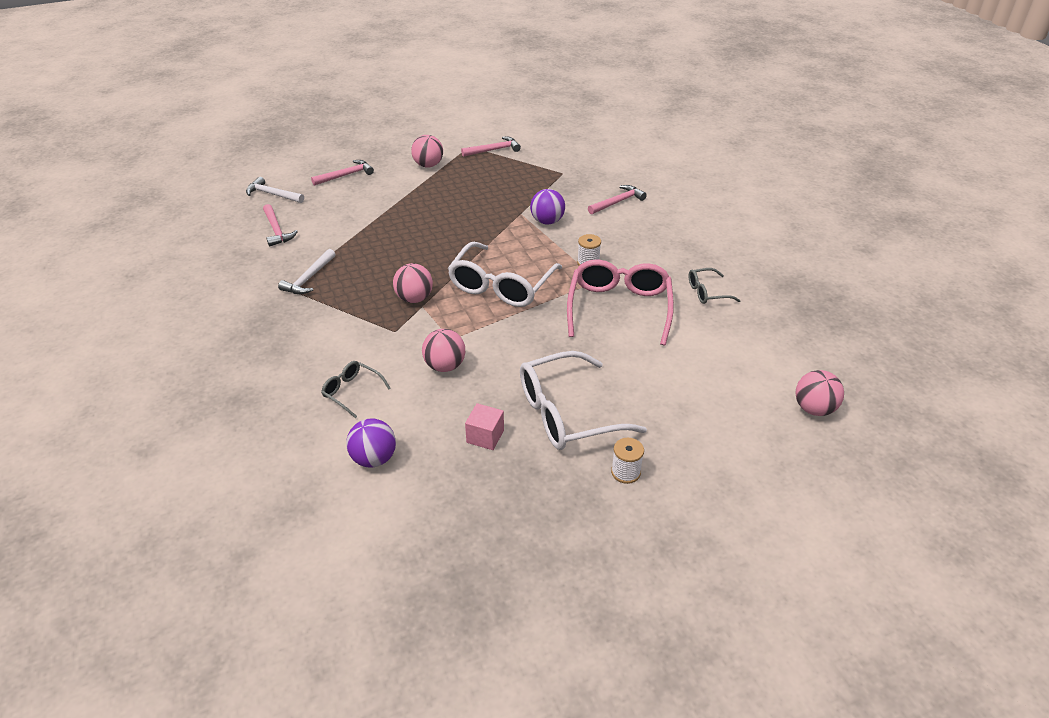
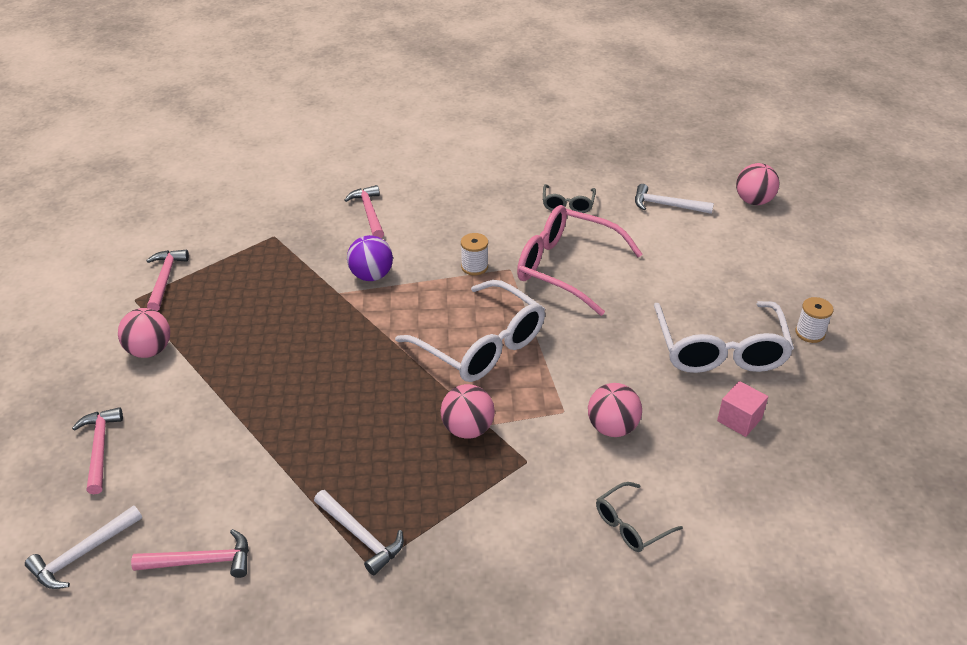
camera: 70 degrees left, 0 degrees up
purple ball [346,418,396,468] -> none
none -> white hammer [635,184,714,214]

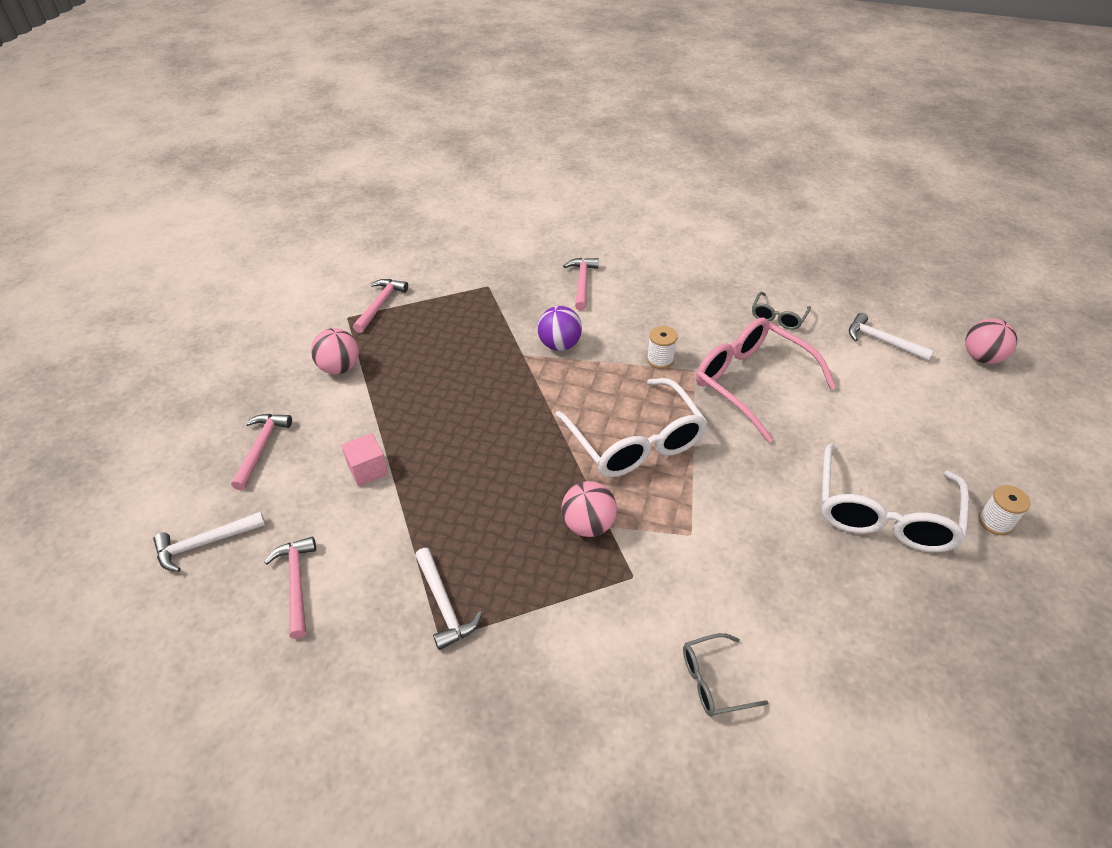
camera: 20 degrees right, 5 degrees up
pink hammer [131,529,249,578] -> pink hammer turned 120 degrees counterclockwise [264,537,316,639]
pink ball [588,383,642,437] -> none
pink cube [717,381,768,437] -> pink cube moved to [341,433,388,486]

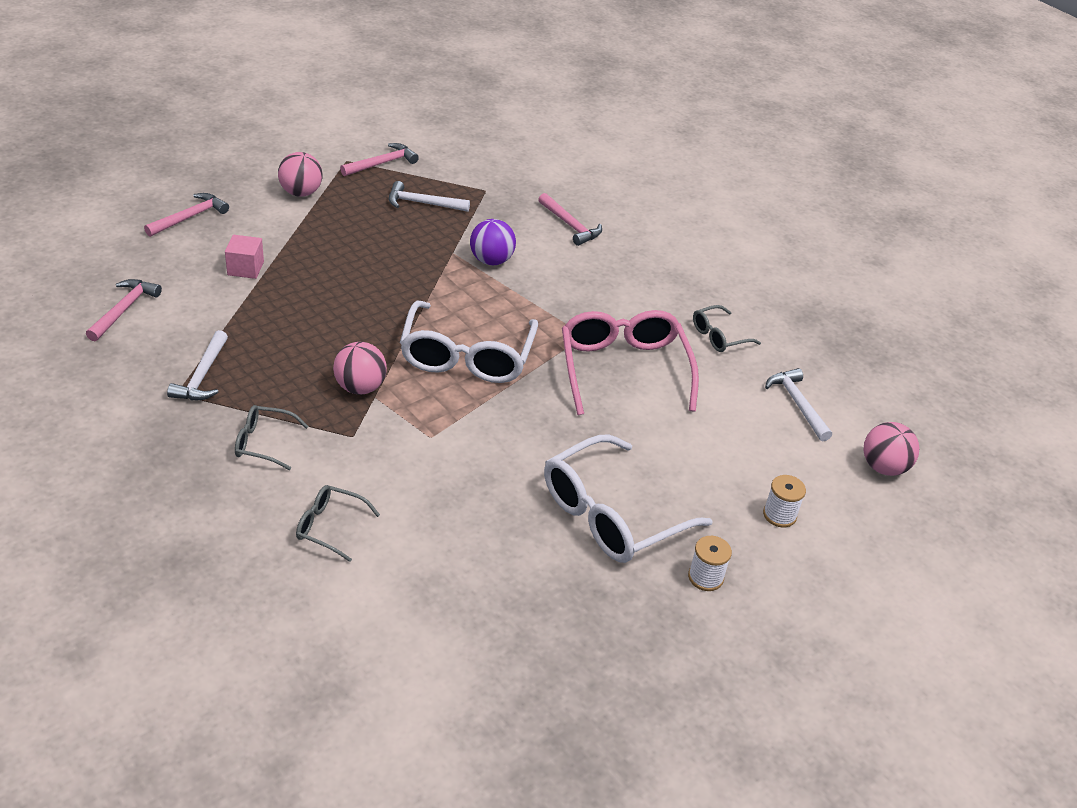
camera: 30 degrees right, 5 degrees down
white hammer [153,512,265,572] -> white hammer moved to [389,181,470,212]
pink hammer [563,258,599,311] -> pink hammer turned 105 degrees clockwise [538,193,602,246]
white spool [647,326,677,369] -> white spool moved to [763,475,806,527]
none -> grey glasses [235,405,309,470]

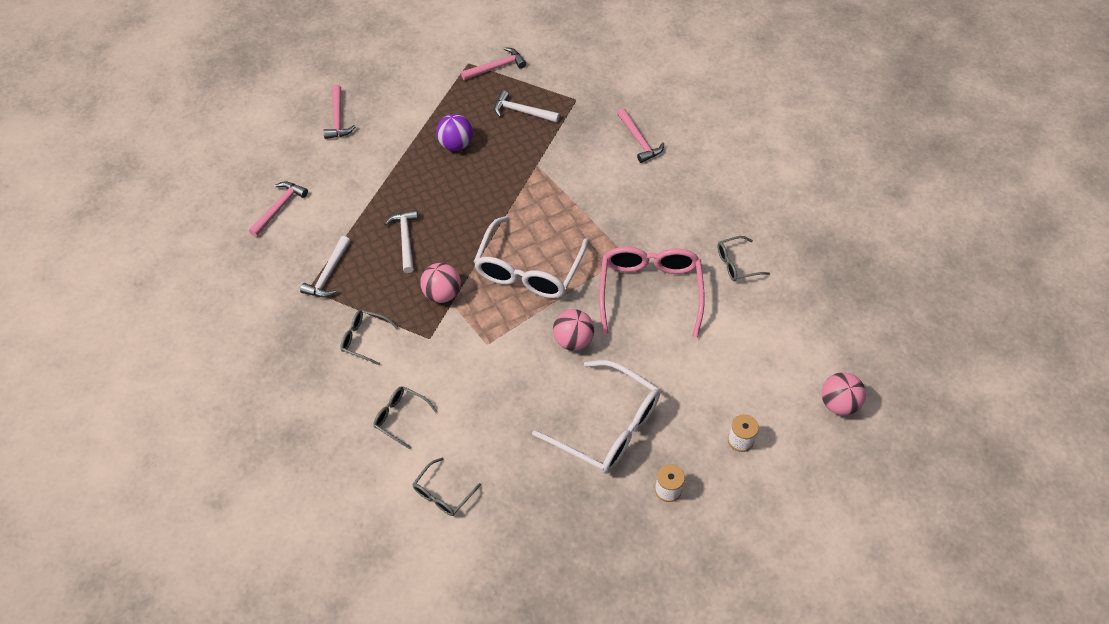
camera: 15 degrees right, 15 degrees up
pink hammer [144,193,229,237] -> pink hammer turned 120 degrees clockwise [323,84,356,139]
pink cube [225,235,264,279] -> none
pink ball [278,152,323,197] -> pink ball moved to [553,309,594,351]
purple ball [470,219,516,265] -> purple ball moved to [436,114,473,151]
white glasses [544,435,713,563] -> white glasses turned 120 degrees counterclockwise [532,360,660,474]
white hammer [765,368,832,441] -> white hammer moved to [385,210,418,273]
none -> grey glasses [413,458,481,516]

